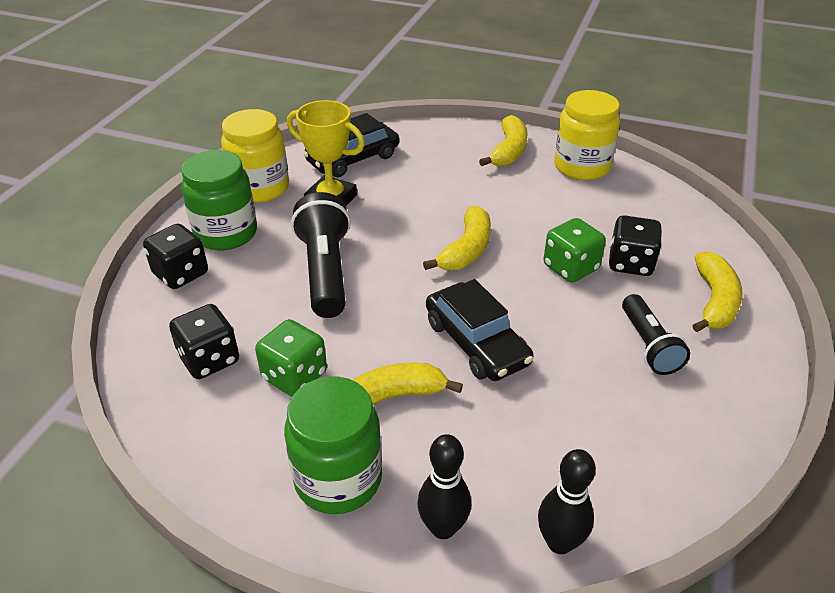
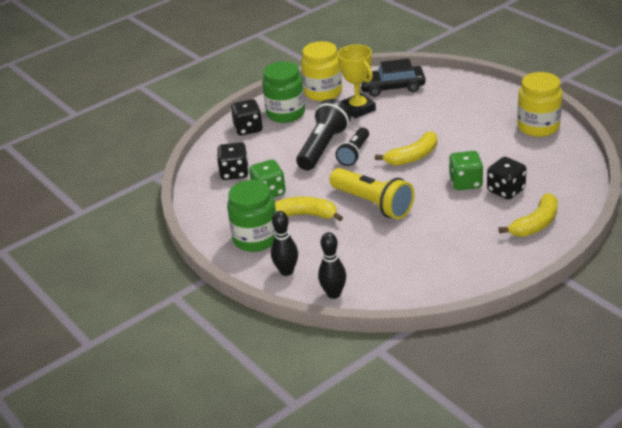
camera: 35 degrees right, 5 degrees down
black car [426,279,534,381] -> yellow flashlight [329,168,415,219]
yellow banana [479,115,528,166] -> none
black flashlight [622,294,690,375] -> black flashlight moved to [335,128,369,166]

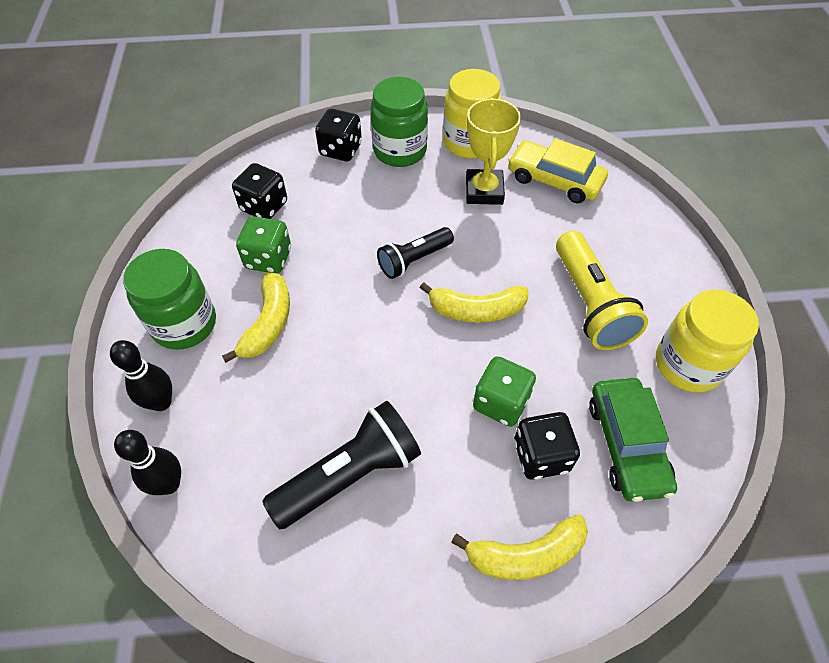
camera: 30 degrees right, 20 degrees up
yellow banana [275,197,343,221] -> yellow banana turned 60 degrees clockwise [222,272,290,363]
black flashlight [296,99,351,170] -> black flashlight moved to [263,401,421,529]
yellow flashlight [329,168,415,219] -> yellow flashlight moved to [556,231,648,350]
black car [360,58,426,97] -> yellow car [508,138,608,203]
none -> green car [589,378,677,502]

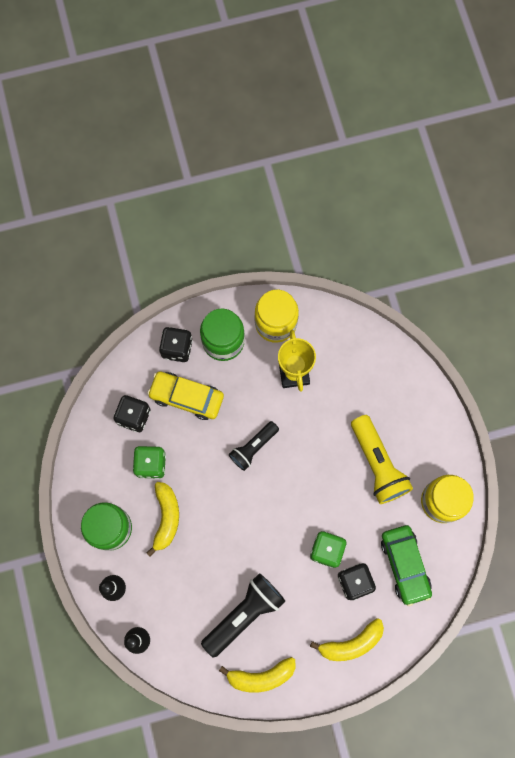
camera: 10 degrees left, 20 degrees up
yellow banana [420,282,528,323] -> yellow banana moved to [219,657,296,693]
yellow car [508,138,608,203] -> yellow car moved to [147,371,224,420]

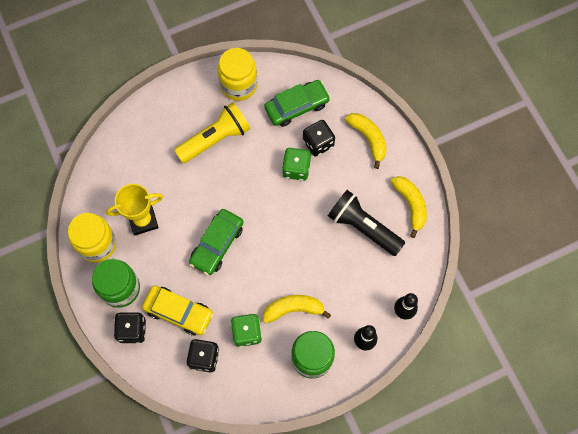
camera: 100 degrees left, 5 degrees down
yellow car [147,371,224,420] -> yellow car turned 75 degrees counterclockwise [142,286,214,336]
black flashlight [229,421,279,471] -> green car [189,209,243,275]

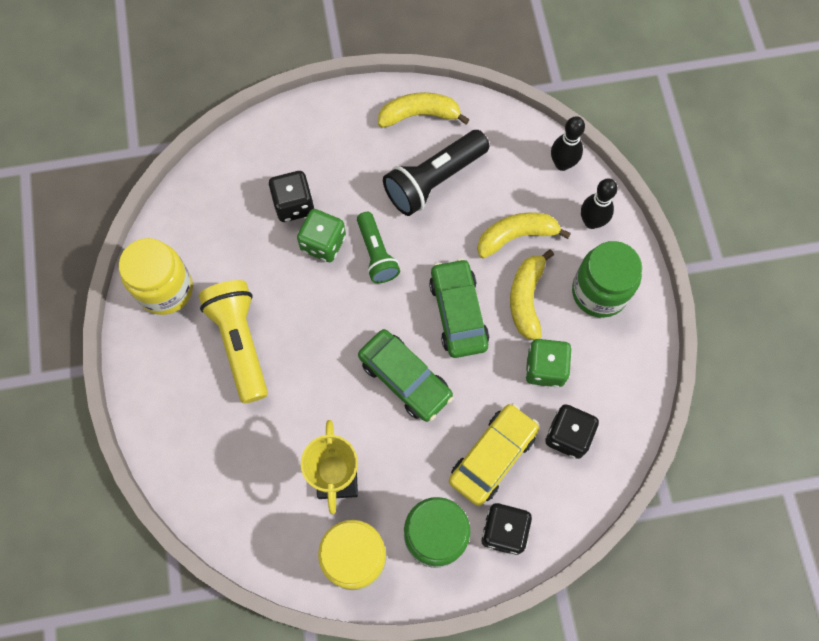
camera: 75 degrees left, 0 degrees up
green car [264,80,330,127] -> green car moved to [429,258,489,358]
yellow banana [345,113,387,169] -> yellow banana moved to [477,212,571,258]
none -> green flashlight [357,212,400,283]

